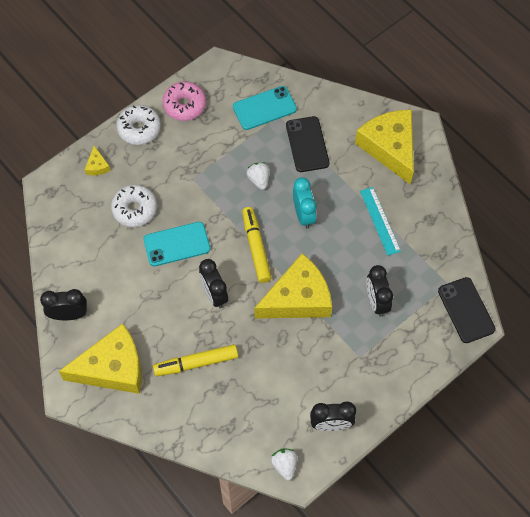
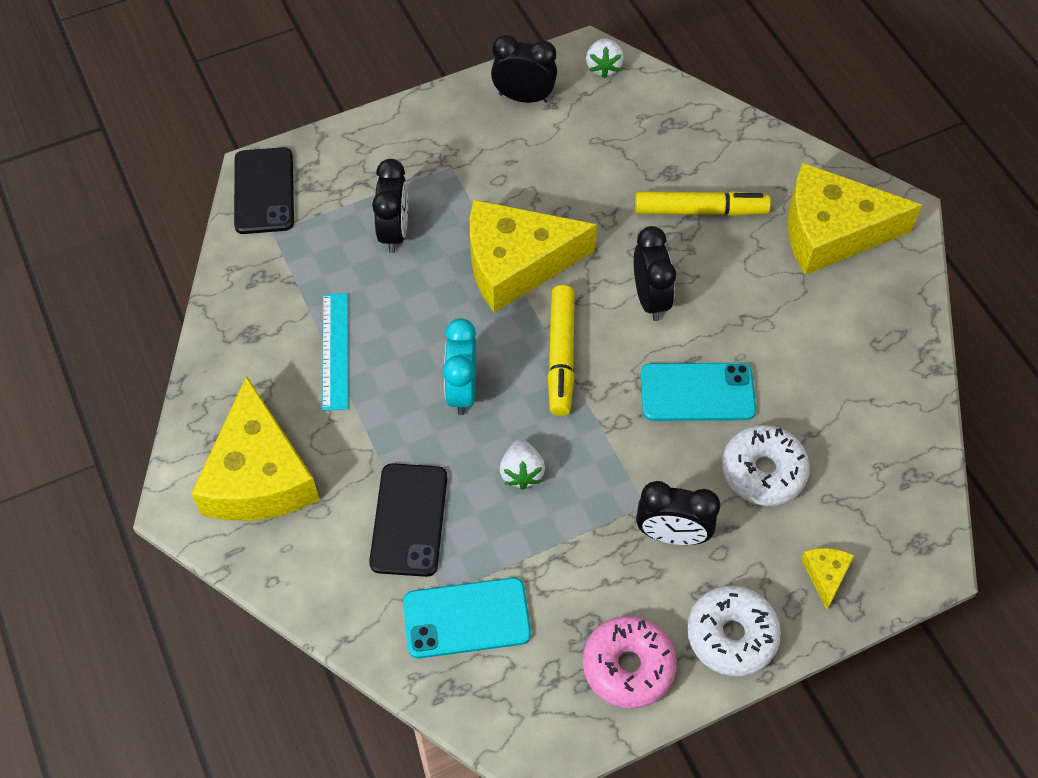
camera: 165 degrees left, 5 degrees down
black clock [40,289,87,320] -> black clock moved to [636,481,720,545]

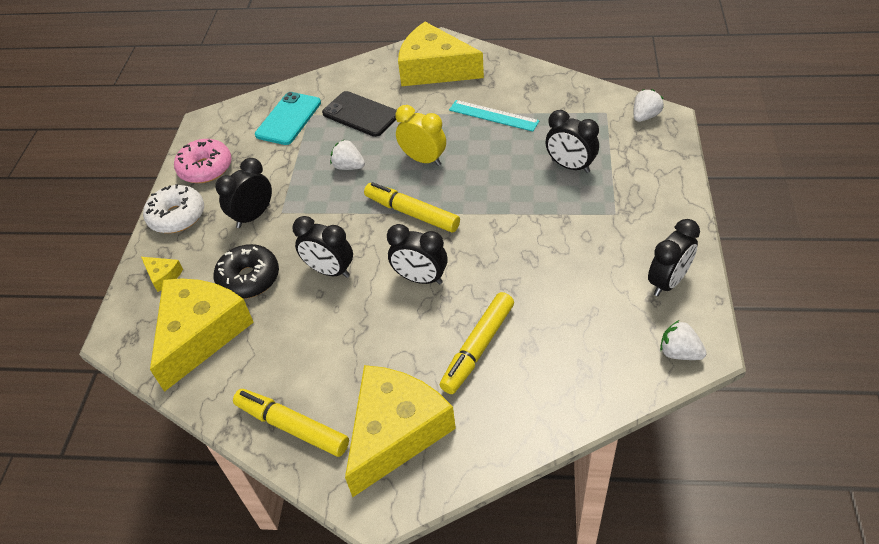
camera: 125 degrees right, 10 degrees down
black phone [234,147,294,234] -> white strawberry [634,89,664,122]
turquoise clock [443,318,476,415] -> yellow clock [395,105,446,166]
yellow cheese [470,200,597,313] -> yellow cheese moved to [150,278,254,392]
turquoise phone [640,363,756,421] -> black clock [292,216,353,278]
white donut [722,425,810,506] -> black donut [213,244,279,299]
none -> yellow marker [233,389,349,457]

